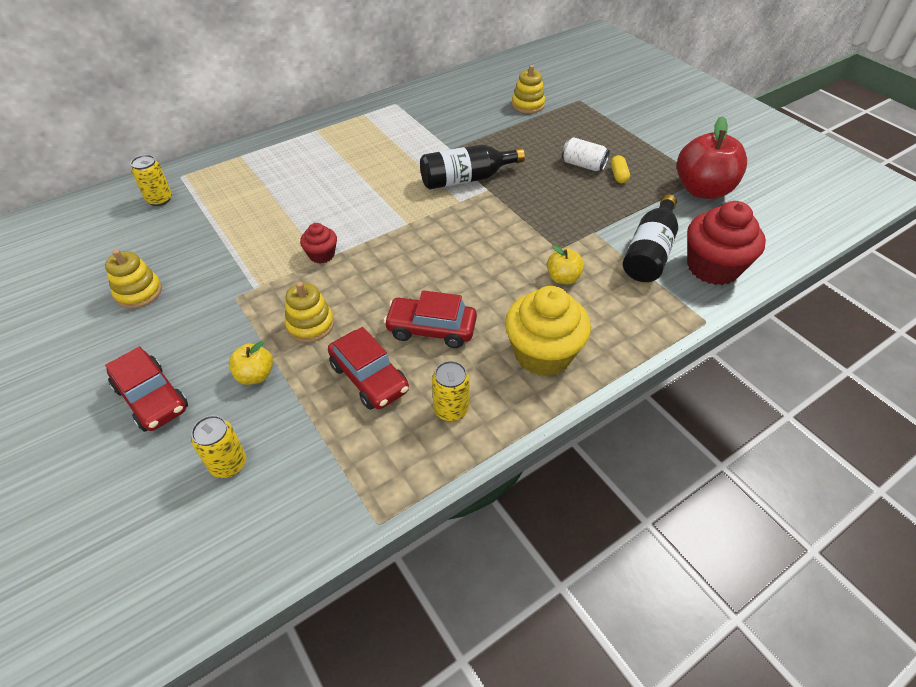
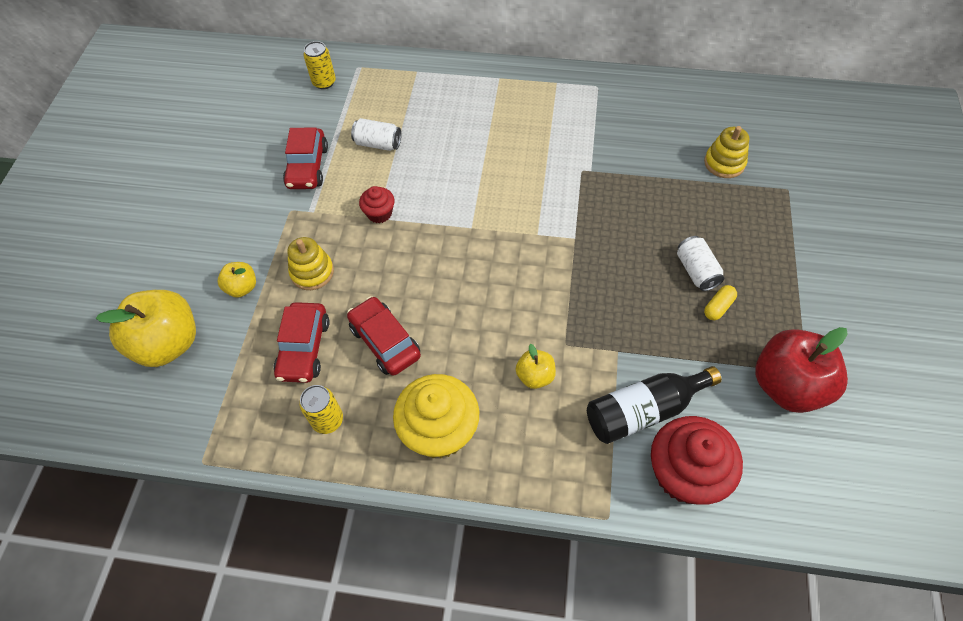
camera: 45 degrees right, 10 degrees up
yellow stacking toy [105,249,162,309] -> none
red car [105,346,188,432] -> red car moved to [283,127,328,189]
yellow can [191,415,246,478] -> yellow apple [96,290,196,367]
black bottle [420,145,525,189] -> none
none -> white can [351,118,401,151]

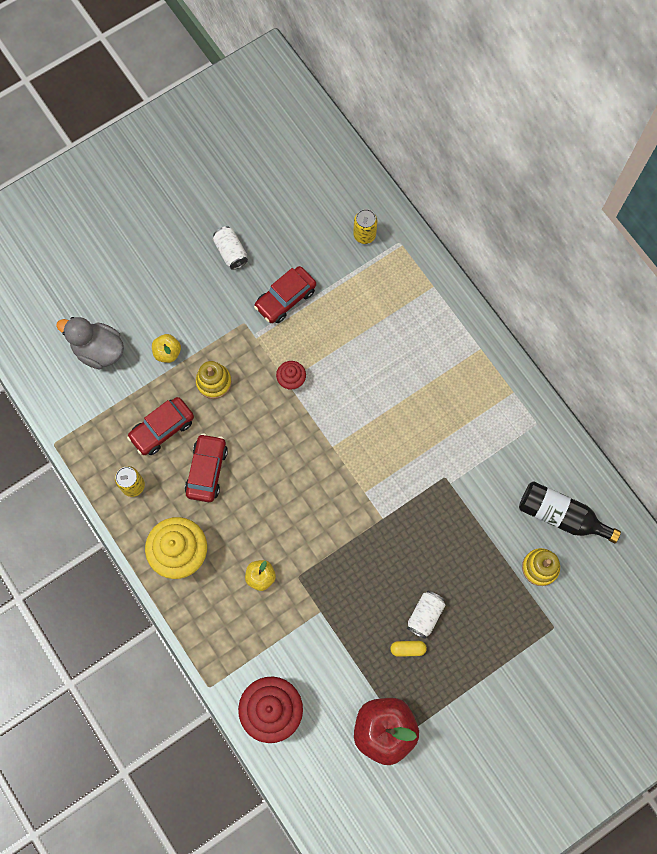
camera: 45 degrees right, 15 degrees up
yellow apple [96,290,196,367] -> grey duck [56,317,124,369]
white can [351,118,401,151] -> white can moved to [213,226,248,270]
black bottle [587,366,722,444] -> black bottle moved to [519,481,621,543]

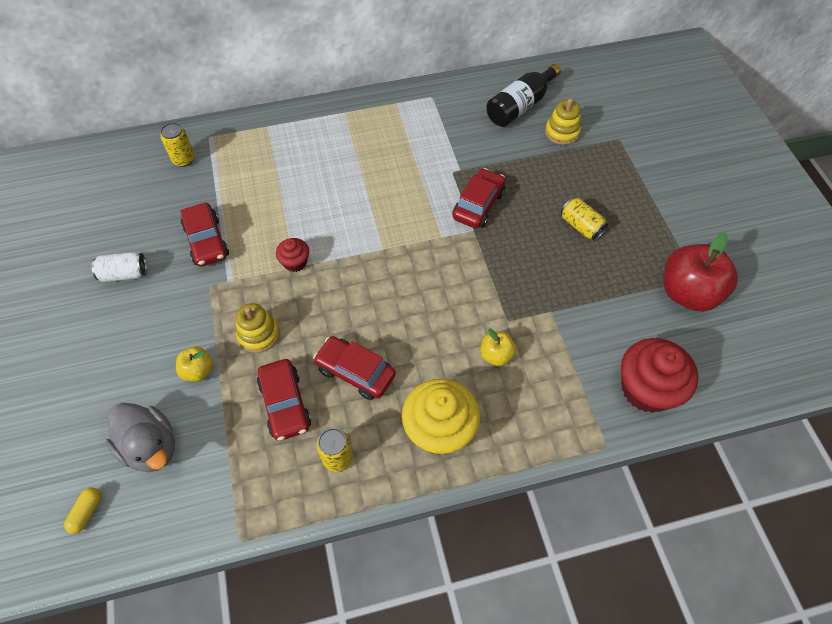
camera: 70 degrees left, 15 degrees down
grey duck [56,317,124,369] -> grey duck turned 90 degrees counterclockwise [106,403,175,472]
yellow capsule [390,641,427,657] -> yellow capsule moved to [64,487,101,534]
white can [407,591,445,639] -> yellow can [561,197,608,241]
none -> red car [453,168,506,228]

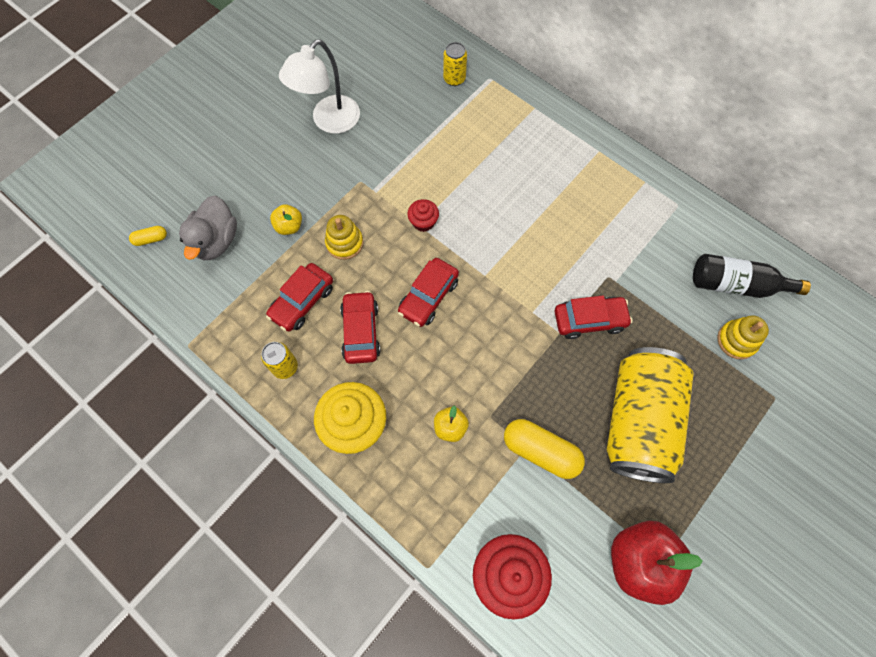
camera: 55 degrees right, 10 degrees up
white can [92,252,147,282] -> white lamp [279,39,360,134]
red car [180,202,229,267] -> red car moved to [398,258,459,327]
yellow can [561,197,608,241] -> yellow can [607,347,694,483], size x2.45
none -> yellow capsule [504,419,585,479]

